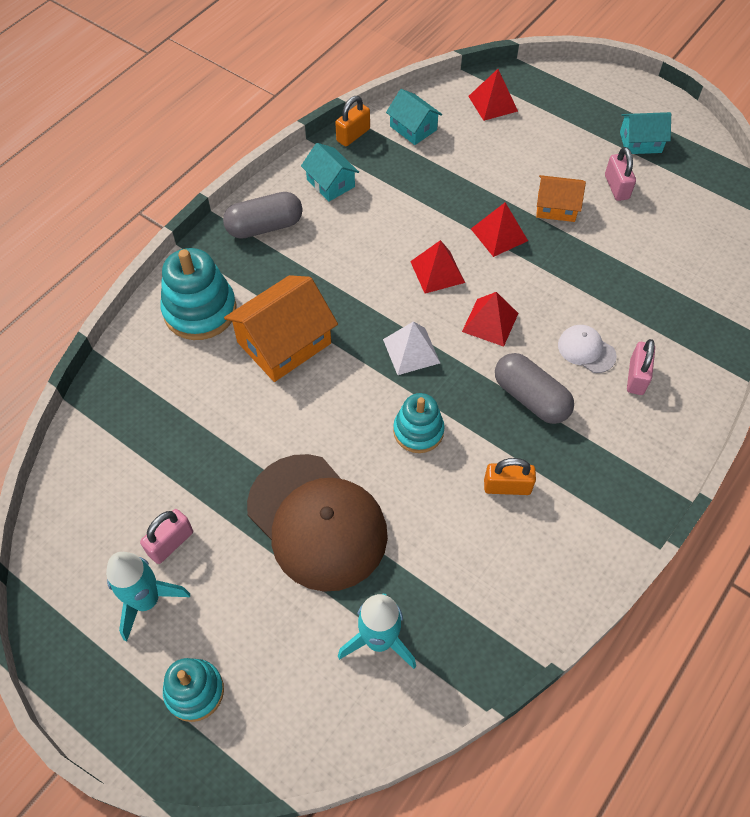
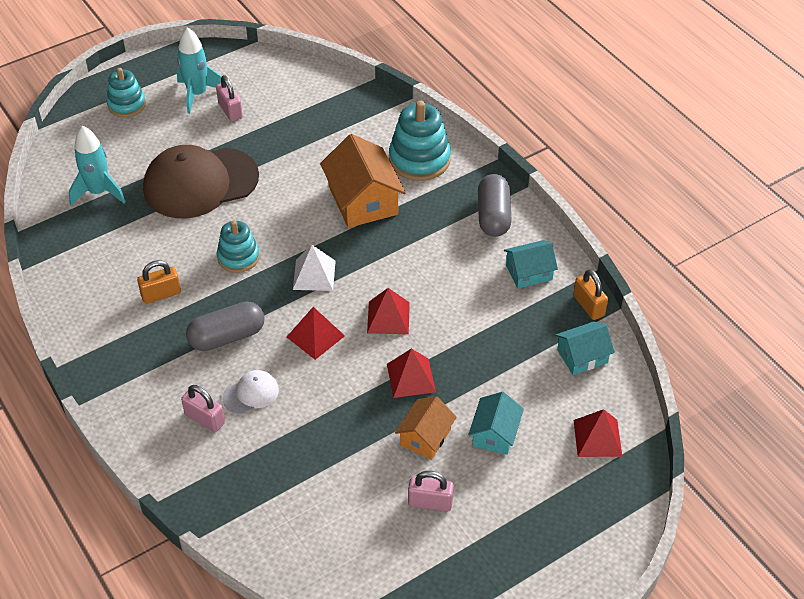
camera: 110 degrees right, 10 degrees down
orange padlock [484,458,536,495] -> orange padlock turned 45 degrees clockwise [137,260,181,304]
turquoise house [620,112,671,154] -> turquoise house moved to [468,392,524,455]

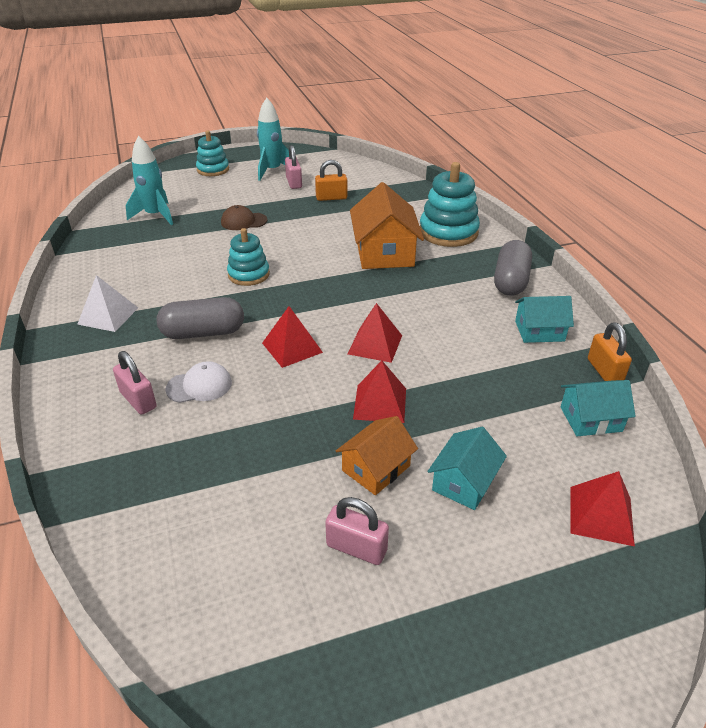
camera: 15 degrees right, 10 degrees down
orange padlock [137,260,181,304] -> orange padlock moved to [315,160,348,201]
brown cap [143,145,259,218] -> brown cap [221,205,268,230], size x0.43
white pyramid [293,245,336,291] -> white pyramid moved to [77,275,138,332]

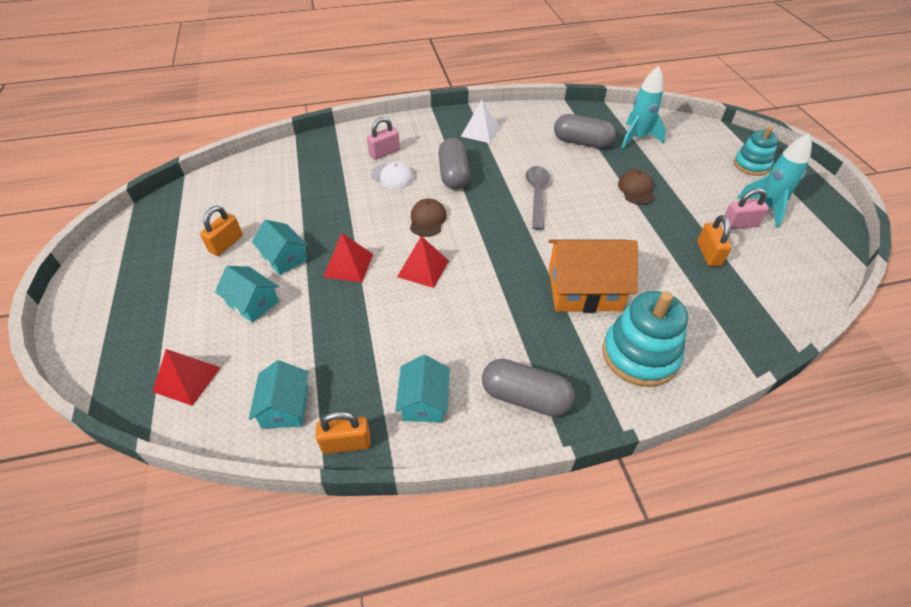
camera: 95 degrees right, 10 degrees up
white cap [165,361,232,403] -> white cap turned 45 degrees counterclockwise [371,162,414,189]
turquoise stacking toy [227,228,270,286] -> grey spoon [526,166,550,230]
red pyramid [262,306,323,368] -> brown cap [410,198,447,237]
pink padlock [325,497,389,565] -> orange padlock [200,206,243,256]
orange house [336,416,418,495] -> turquoise house [252,220,308,275]
none -> grey capsule [554,114,616,149]

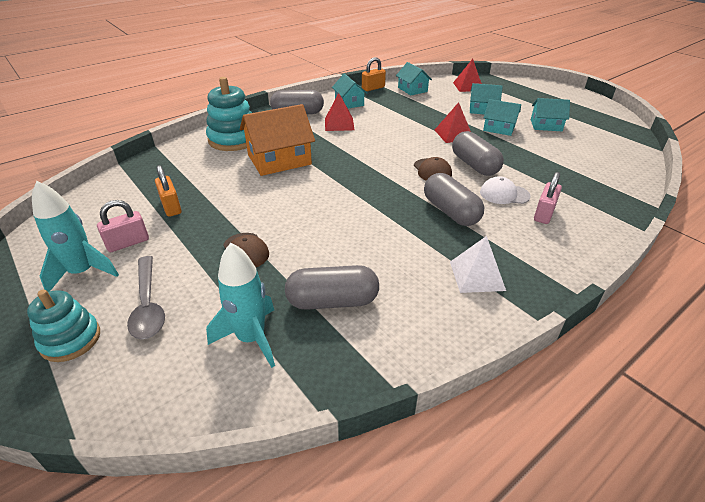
camera: 155 degrees right, 10 degrees down
orange padlock [200,206,243,256] -> turquoise house [531,98,570,131]
red pyramid [397,236,449,288] -> red pyramid moved to [325,93,354,131]
grey spoon [526,166,550,230] -> grey spoon moved to [127,256,165,339]
none -> grey capsule [452,131,504,176]

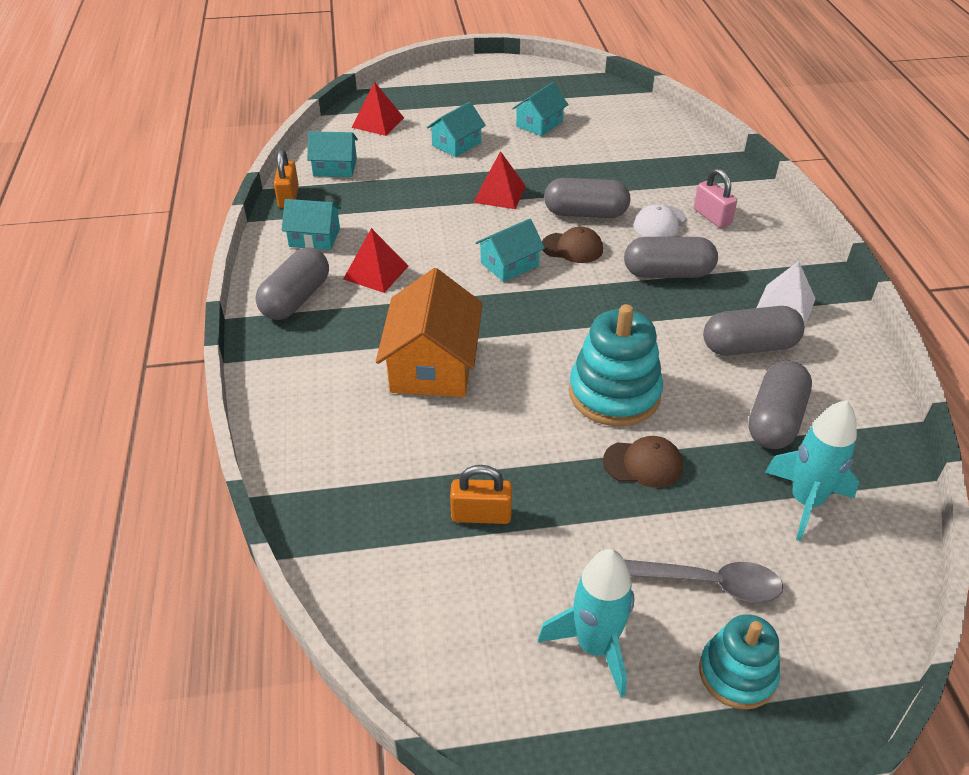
camera: 60 degrees left, 5 degrees up
pink padlock [97,200,149,252] -> none
turquoise stacking toy [206,77,252,151] -> turquoise stacking toy moved to [569,304,663,426]
turquoise house [483,99,521,136] -> turquoise house moved to [476,219,545,282]
none -> grey capsule [703,306,804,356]

